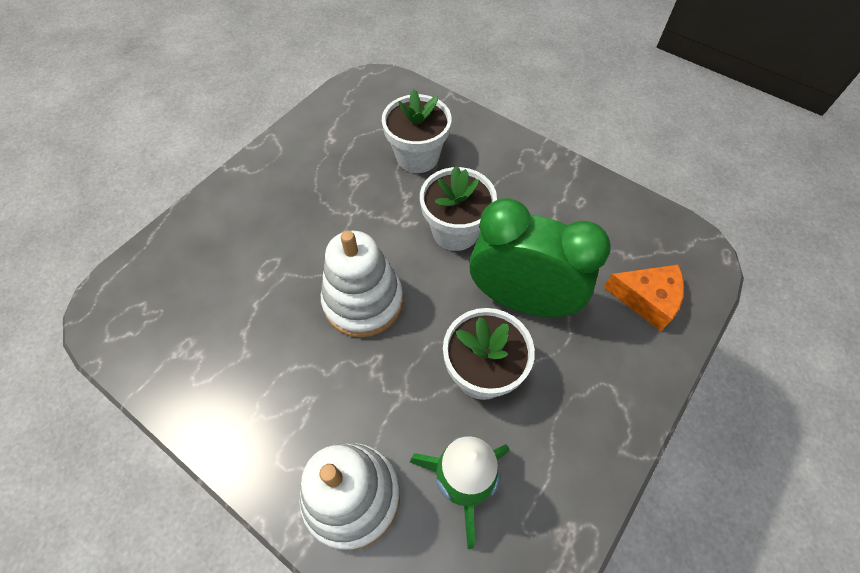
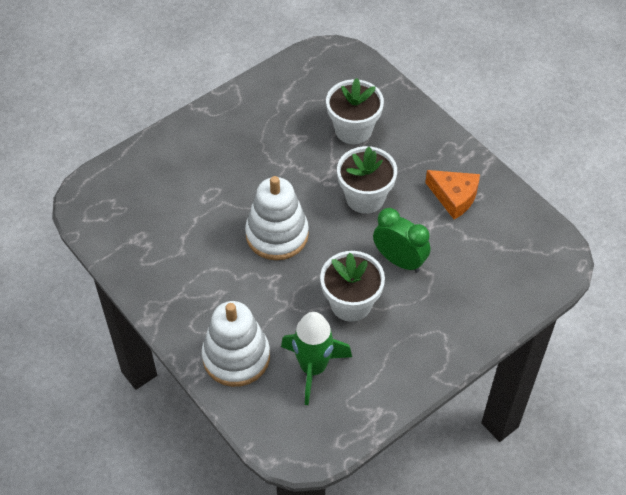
camera: 15 degrees right, 5 degrees down
green clock [469,198,611,317] -> green clock [373,208,430,272], size x0.64
orange cheese [604,264,684,331] -> orange cheese moved to [425,170,480,219]

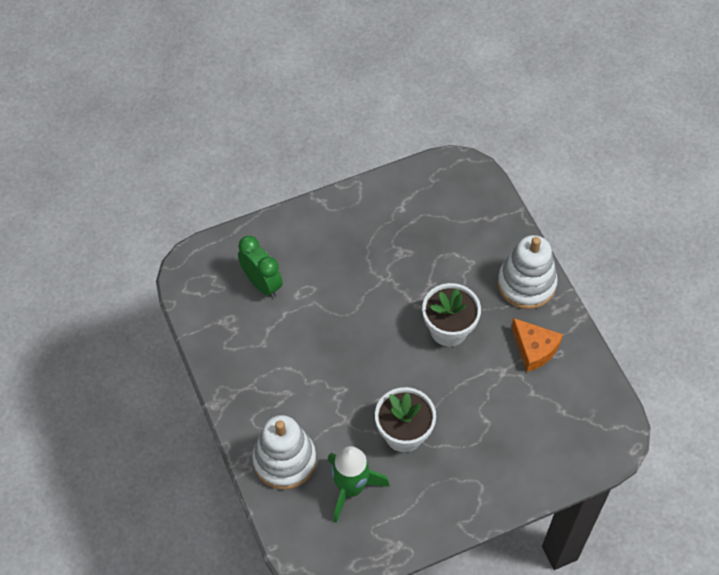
camera: 15 degrees right, 5 degrees up
white stacking toy [245,176,309,260] -> white stacking toy moved to [497,235,558,309]
white flower pot [326,78,384,144] -> none
green clock [373,208,430,272] -> green clock moved to [238,236,283,298]

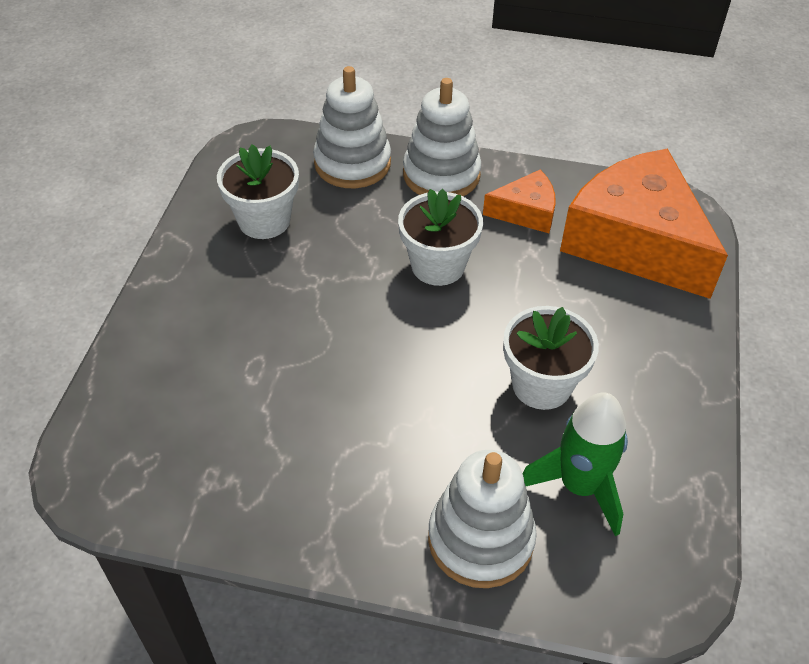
camera: 55 degrees left, 10 degrees down
green clock [238,236,283,298] -> none
none -> white flower pot [217,145,299,239]
none -> white stacking toy [313,66,391,188]
none -> orange cheese [560,149,728,299]

